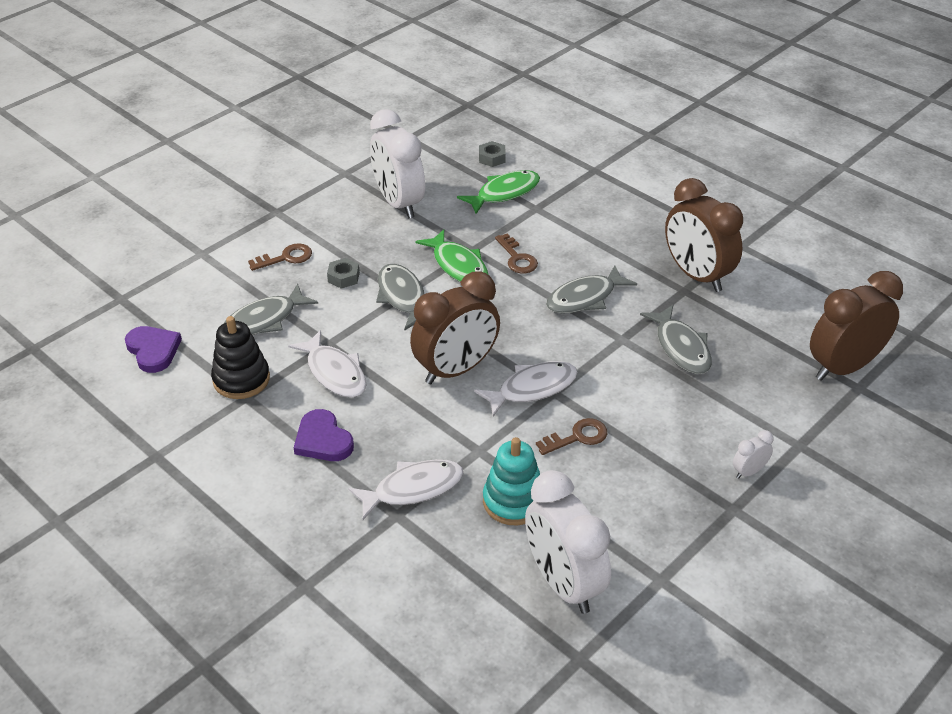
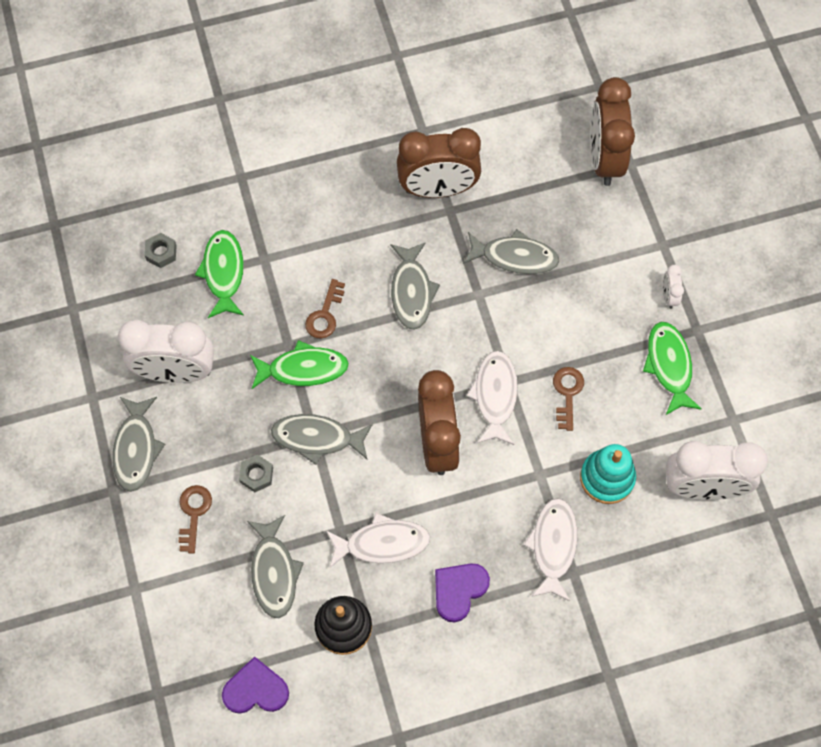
camera: 60 degrees left, 25 degrees up
purple heart [294,409,354,461] -> purple heart turned 135 degrees clockwise [435,563,490,622]
brown key [495,233,538,274] -> brown key turned 105 degrees clockwise [305,279,345,339]
none -> grey fish [113,397,165,492]
none -> green fish [643,322,702,415]

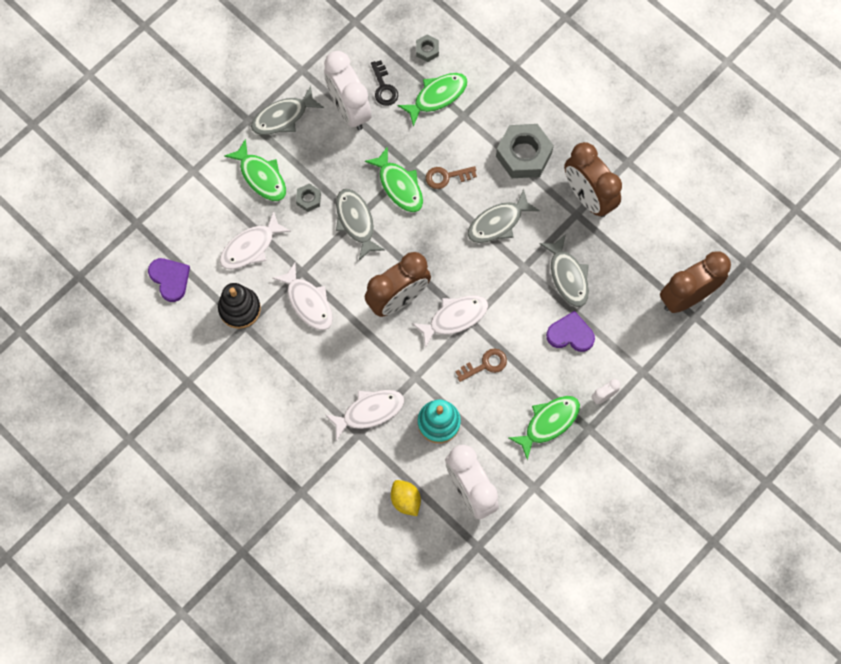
camera: 60 degrees right, 5 degrees up
brown key [178,485,212,554] -> green fish [224,139,286,201]
grey fish [247,515,304,618] -> white fish [220,210,291,269]
purple heart [435,563,490,622] -> purple heart moved to [546,311,595,352]
none -> black key [371,60,398,106]
none -> yellow lemon [391,480,421,516]
none -> grey nut [496,124,554,178]

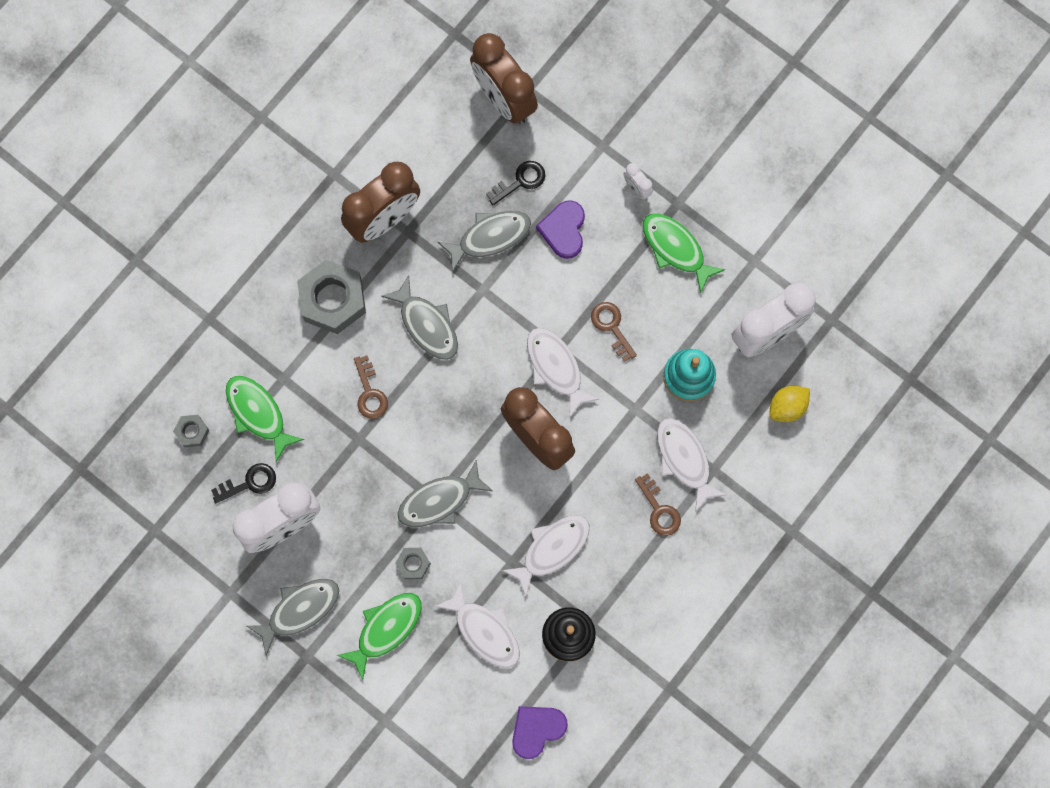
camera: 95 degrees left, 5 degrees up
grey fish [251,86,324,135] -> grey fish turned 90 degrees counterclockwise [247,578,339,656]
green fish [364,146,423,212] -> none
none -> black key [486,161,545,205]
none -> brown key [635,473,681,536]

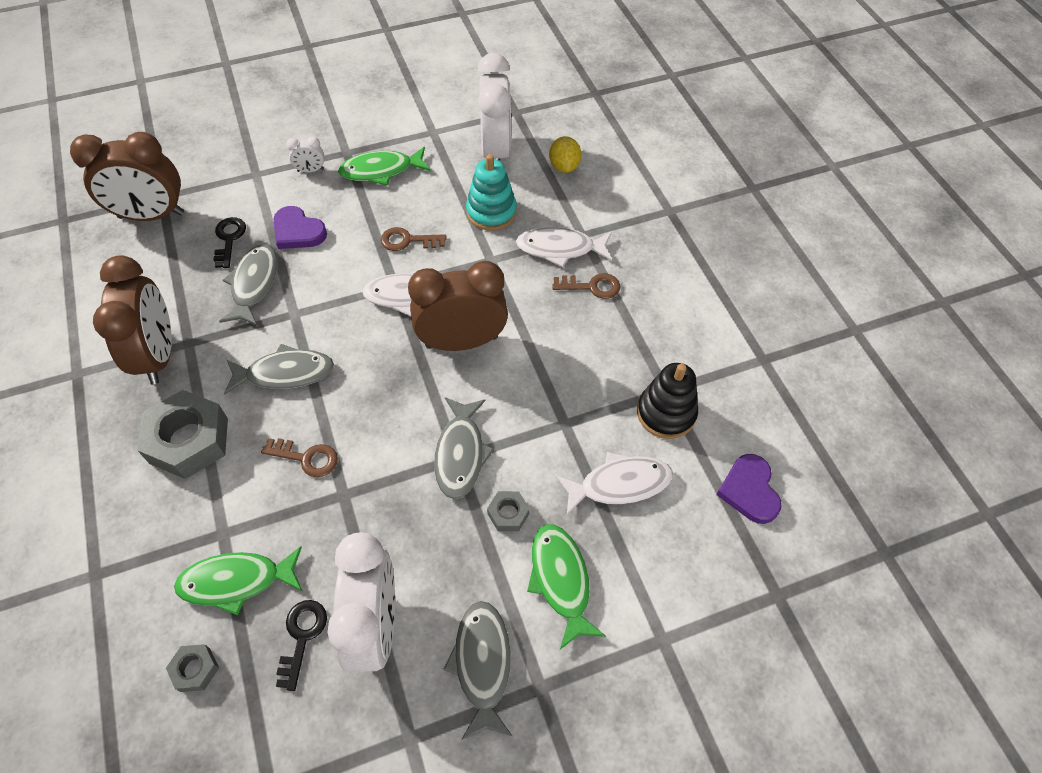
camera: 60 degrees left, 20 degrees down
white fish [502,515,589,596] -> none

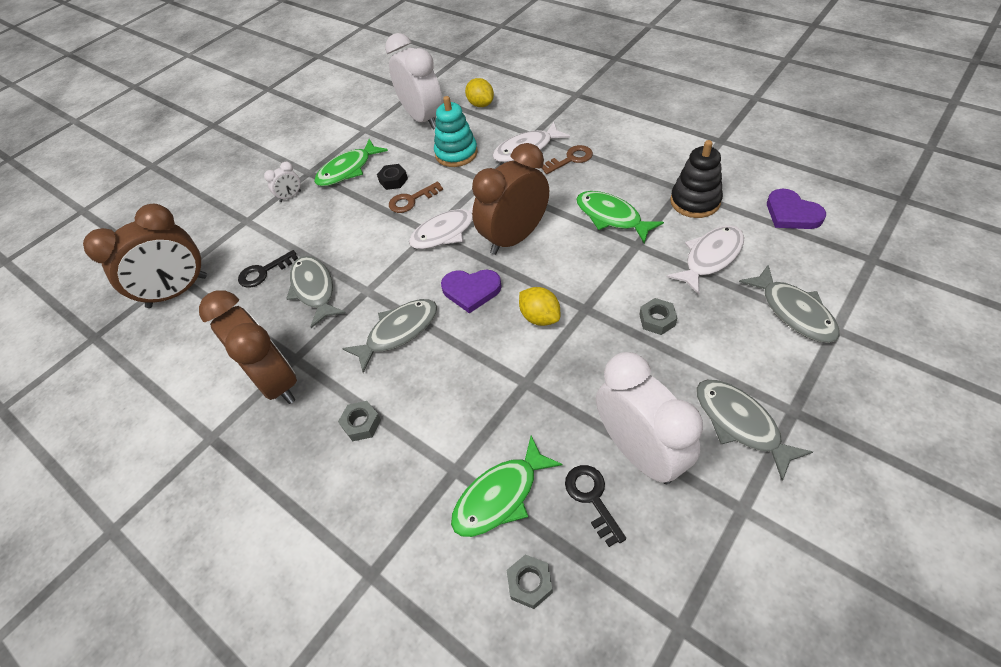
camera: 25 degrees left, 5 degrees down
grey nut [137,390,228,479] -> grey nut [338,401,381,441], size x0.47
black key [214,217,246,268] -> black key turned 90 degrees counterclockwise [238,250,298,288]
brown key [261,438,338,477] -> none
purple heart [274,206,327,249] -> purple heart moved to [441,270,502,314]
grey fish [434,397,494,499] -> grey fish moved to [739,264,840,343]
green fish [527,524,606,649] -> green fish moved to [576,191,664,243]
none -> black nut [377,164,408,190]
none -> yellow lemon [519,287,560,326]

